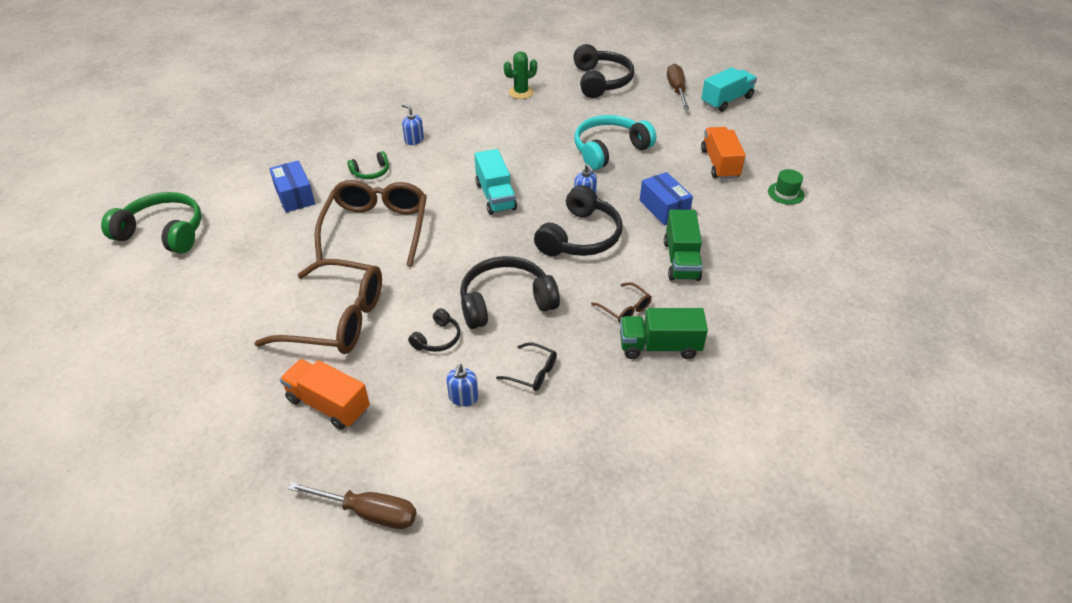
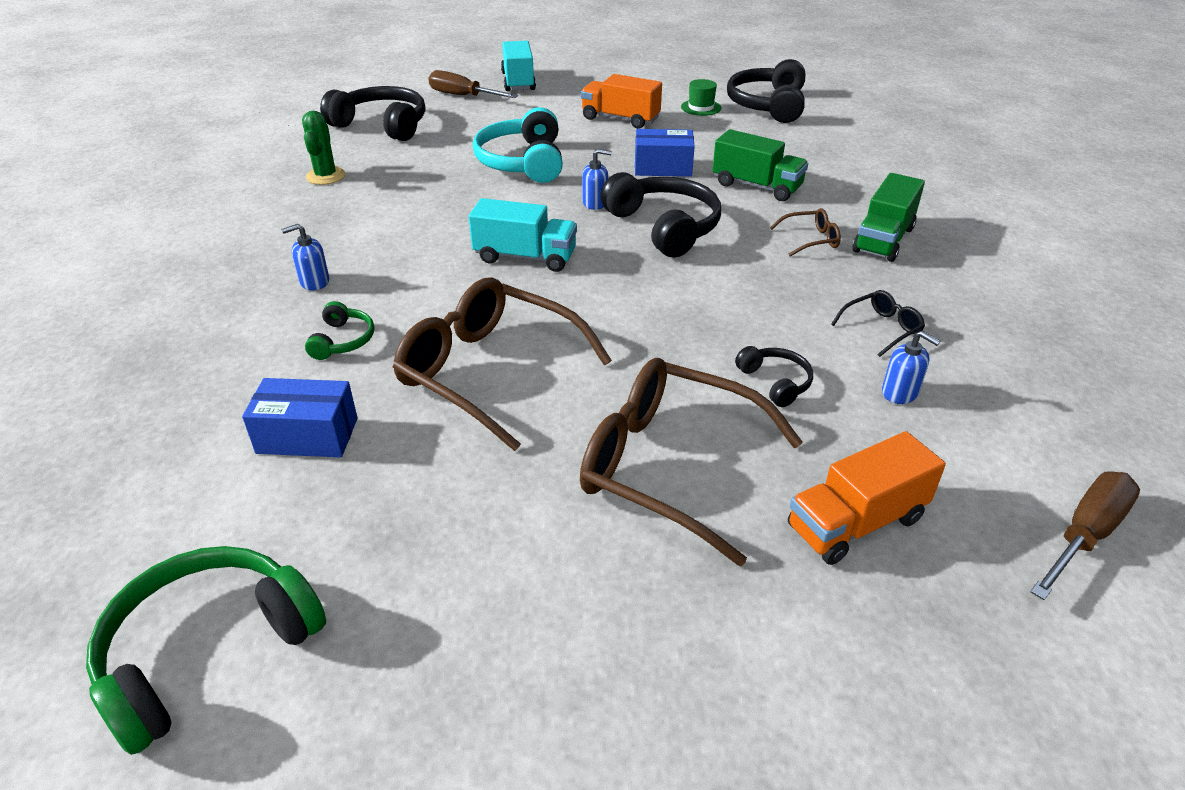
camera: 60 degrees left, 5 degrees down
brown glasses [254,259,382,354] -> brown glasses turned 105 degrees counterclockwise [580,358,803,566]
black headphones [460,256,560,329] -> black headphones moved to [727,59,805,123]

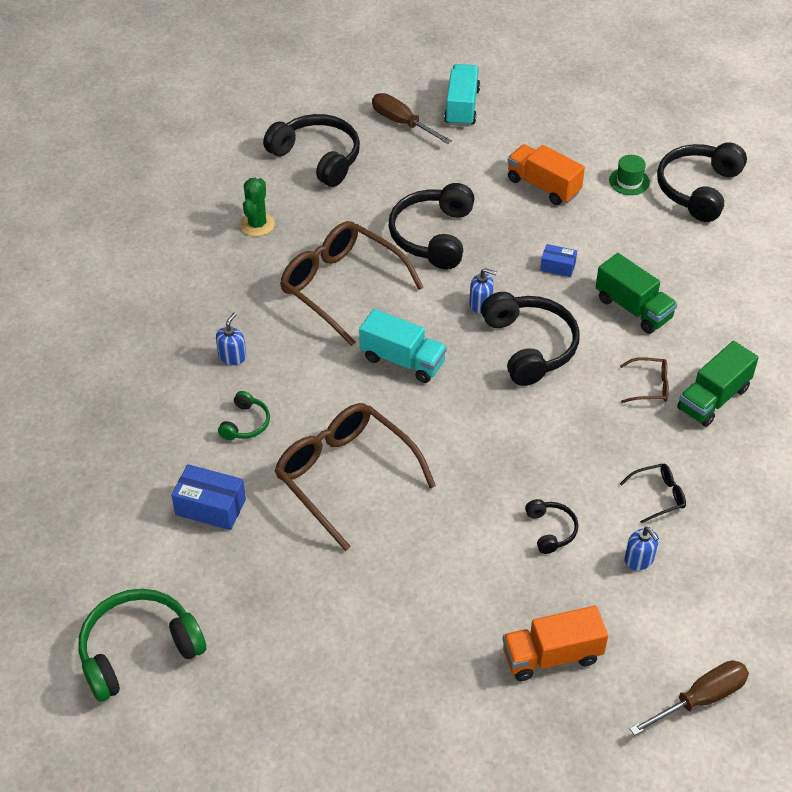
camera: 15 degrees right, 10 degrees up
blue soap dispenser [281,224,329,291] -> blue soap dispenser turned 120 degrees clockwise [216,313,246,365]
turquoise headphones [473,107,563,183] -> black headphones [389,183,474,269]
brown glasses [580,358,803,566] -> brown glasses moved to [280,221,424,346]
blue box [635,129,695,177] -> blue box [540,244,577,277], size x0.60

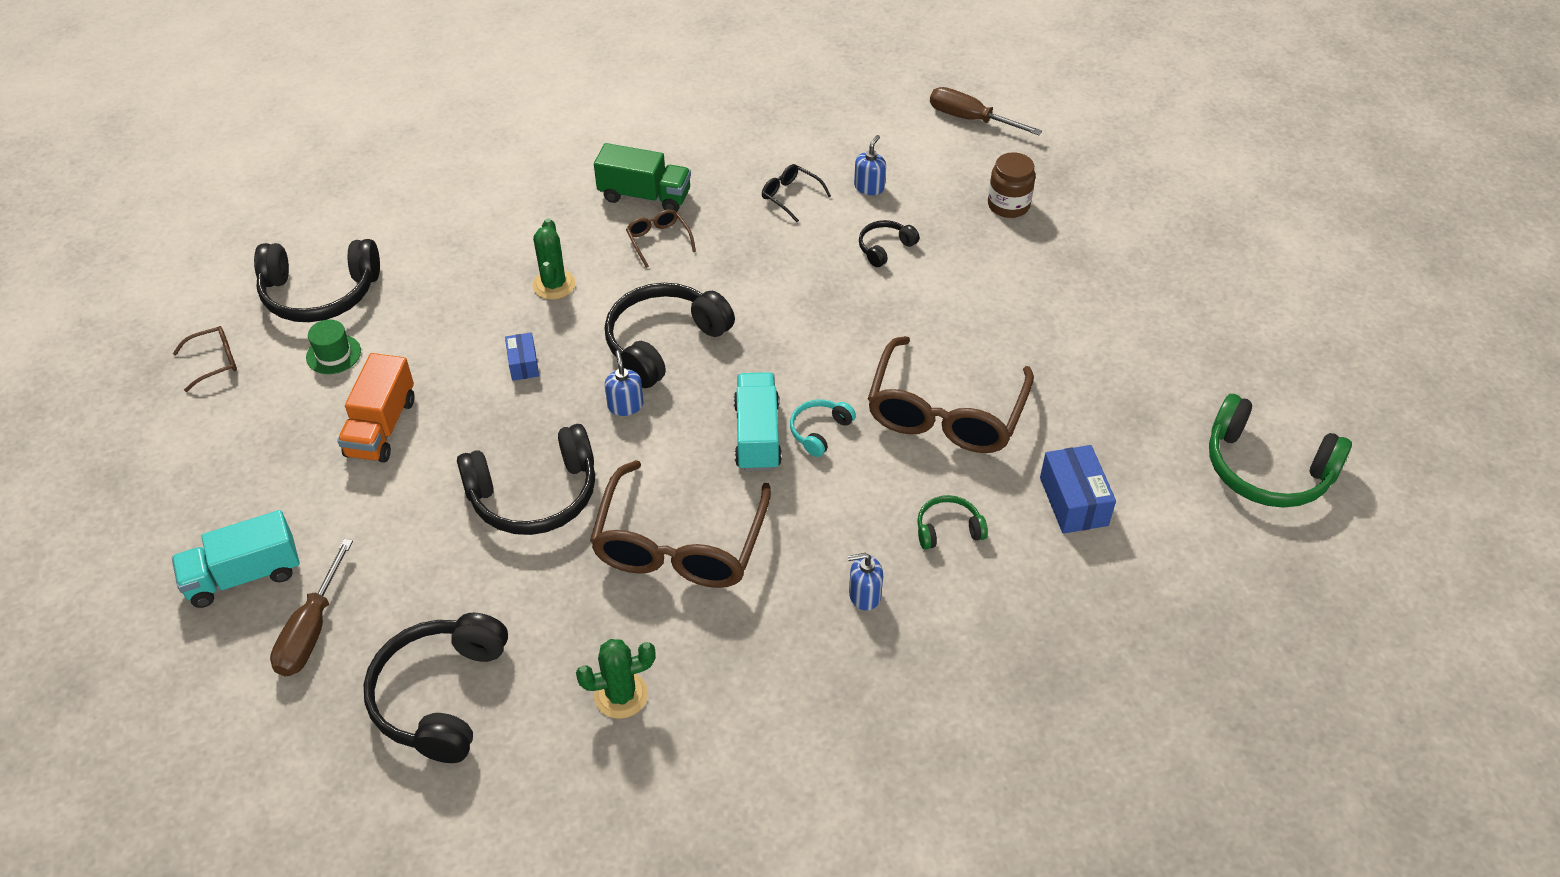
camera: 120 degrees left, 0 degrees up
orange truck [502,606,608,681] -> brown jar [988,152,1036,218]
green truck [596,253,677,334] -> green cactus [532,219,576,300]
none -> brown glasses [173,326,237,392]
none -> turquoise headphones [790,399,856,457]

